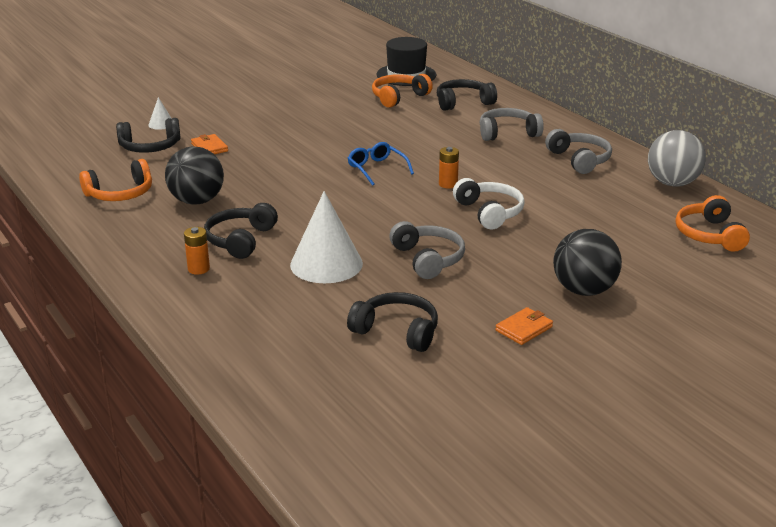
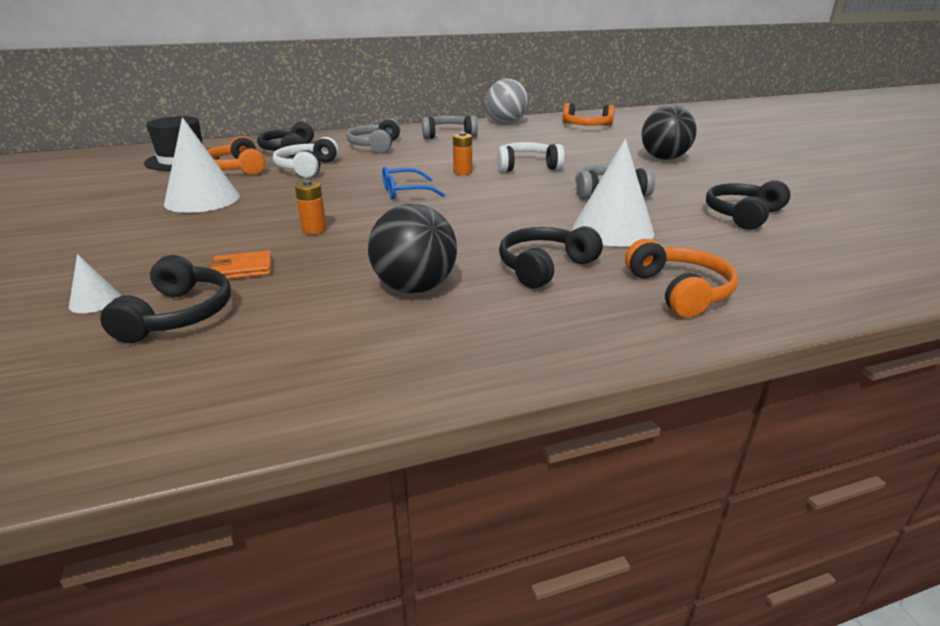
camera: 75 degrees left, 0 degrees up
orange headphones [79,159,152,201] -> orange headphones moved to [625,239,738,318]
orange battery [184,227,210,275] -> orange battery moved to [295,180,326,234]
black headphones [204,203,278,259] -> black headphones turned 105 degrees clockwise [499,226,603,289]
orange wallet [495,307,553,345] -> none
none -> white cone [164,117,240,213]
none -> white headphones [273,137,339,178]

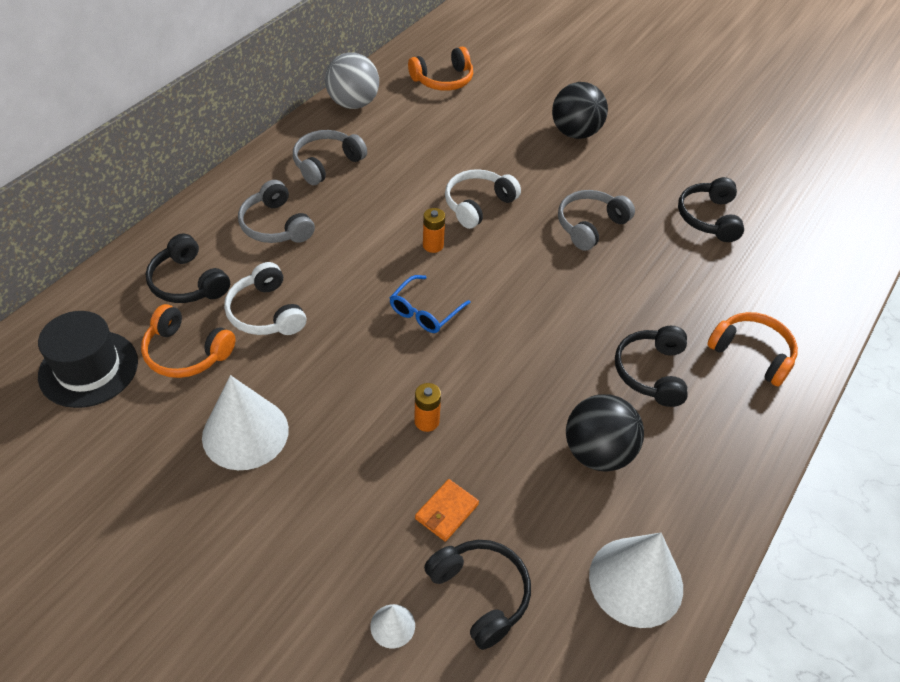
camera: 40 degrees left, 20 degrees up
white cone [573,139,654,247] -> white cone moved to [589,533,683,628]

